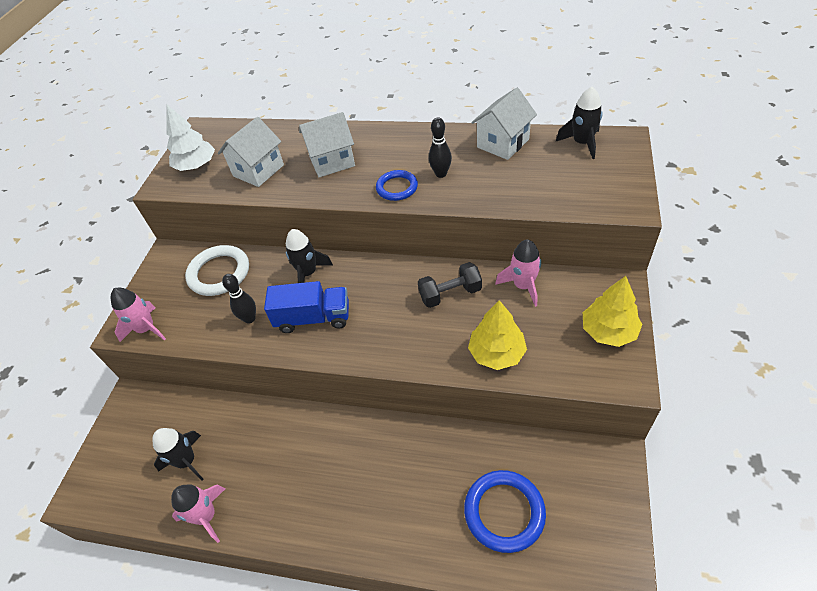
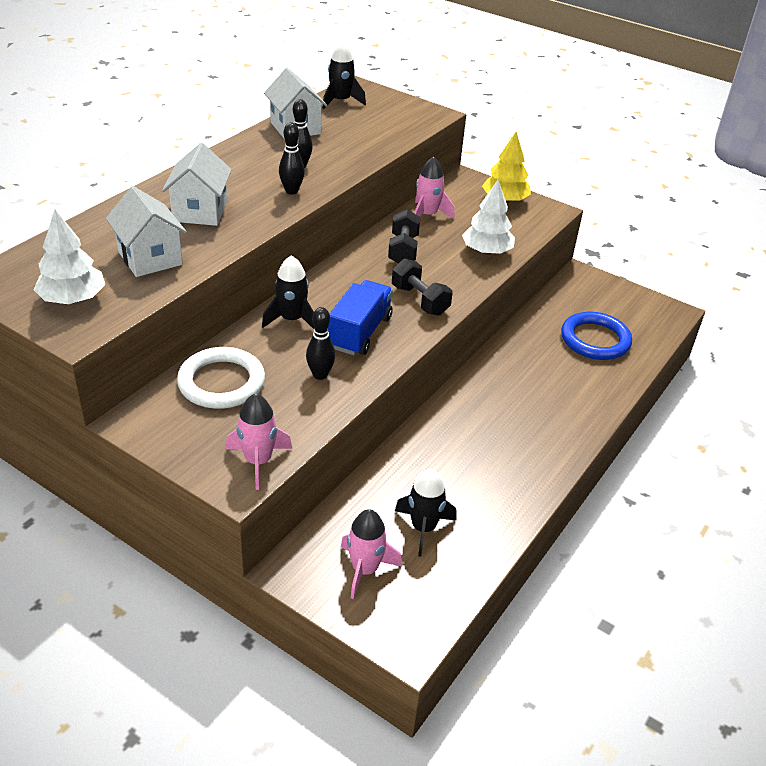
camera: 75 degrees left, 10 degrees down
pink rocket [171,484,225,543] -> pink rocket moved to [341,509,402,599]
blue ring [376,170,418,201] -> black bowling pin [279,123,305,194]
yellow tree [468,300,527,370] -> white tree [462,180,515,255]
none -> black dumbbell [392,259,453,316]

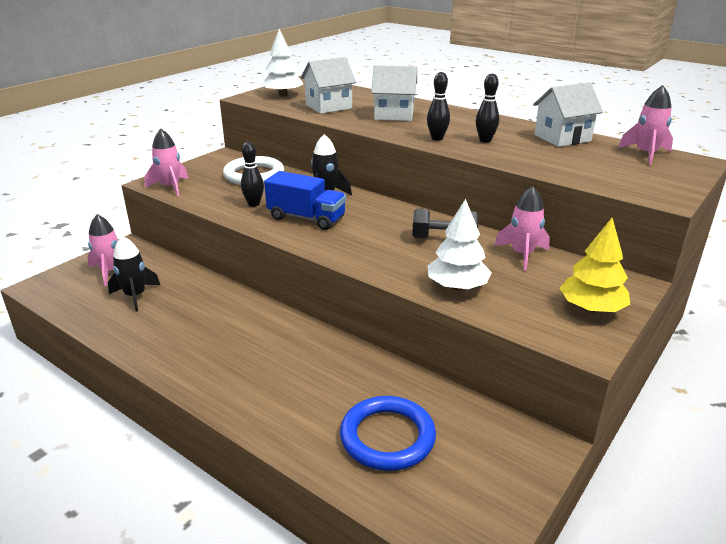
camera: 95 degrees right, 10 degrees down
black rocket [322,41,366,109] -> pink rocket [618,85,673,165]
black dumbbell [392,259,453,316] -> none

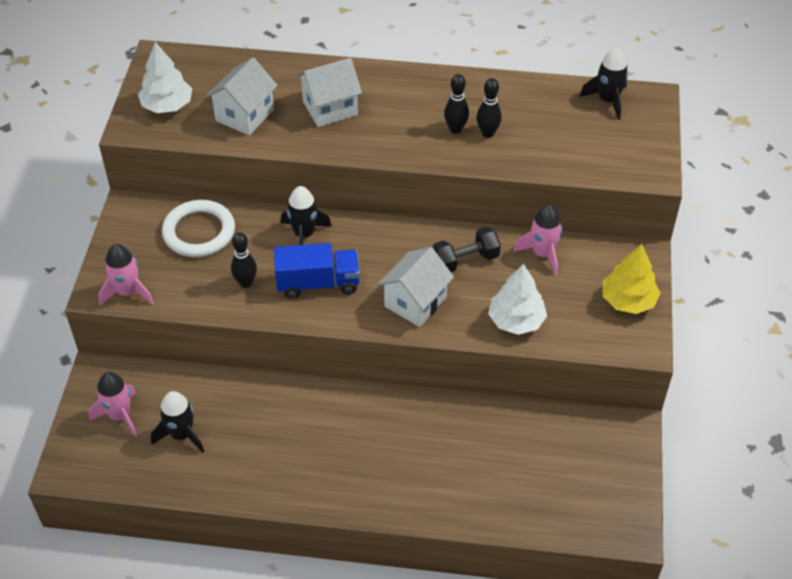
camera: 30 degrees left, 20 degrees up
blue ring [340,396,436,471] -> none
black bowling pin [427,72,450,140] -> black bowling pin moved to [477,78,502,138]
white house [533,82,603,147] -> white house moved to [378,247,454,327]
pink rocket [618,85,673,165] -> black rocket [580,47,629,120]

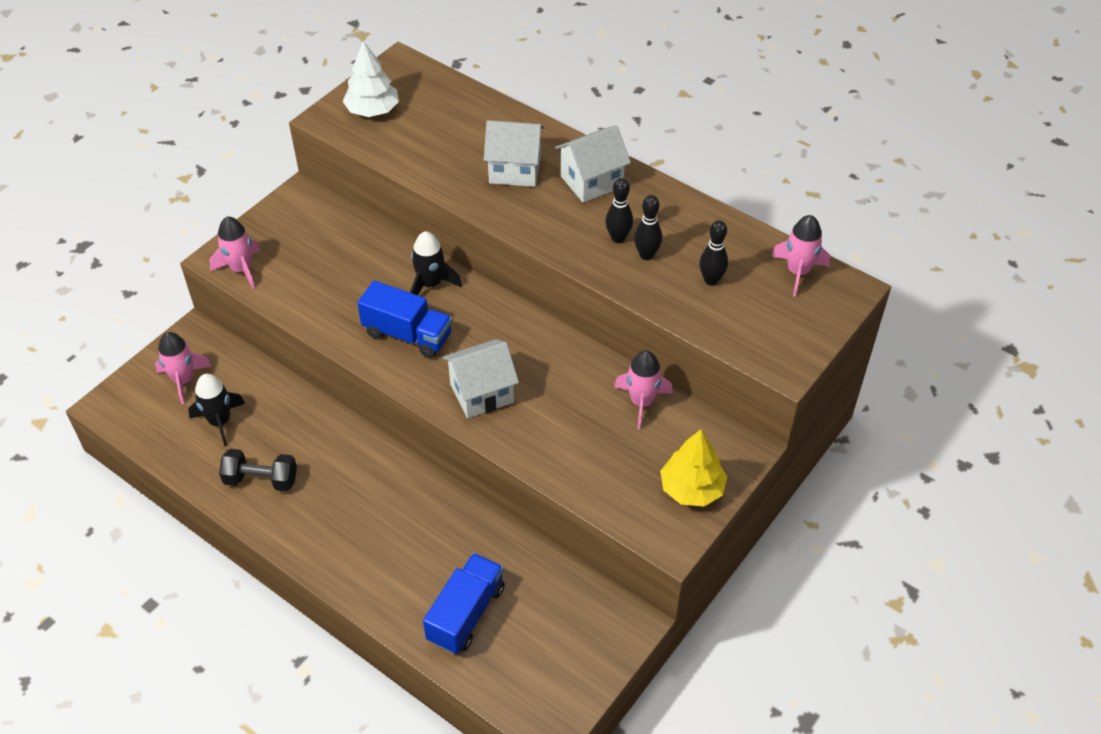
camera: 30 degrees right, 0 degrees up
white ring [162,200,235,257] -> none
white house [206,58,278,135] -> white house moved to [555,125,631,203]
black bowling pin [231,232,257,288] -> black bowling pin moved to [699,220,728,286]
black dumbbell [433,227,501,272] -> black dumbbell moved to [219,449,297,492]
white tree [488,264,547,335] -> none
black rocket [580,47,629,120] -> pink rocket [771,215,830,297]
none -> blue truck [423,553,505,654]

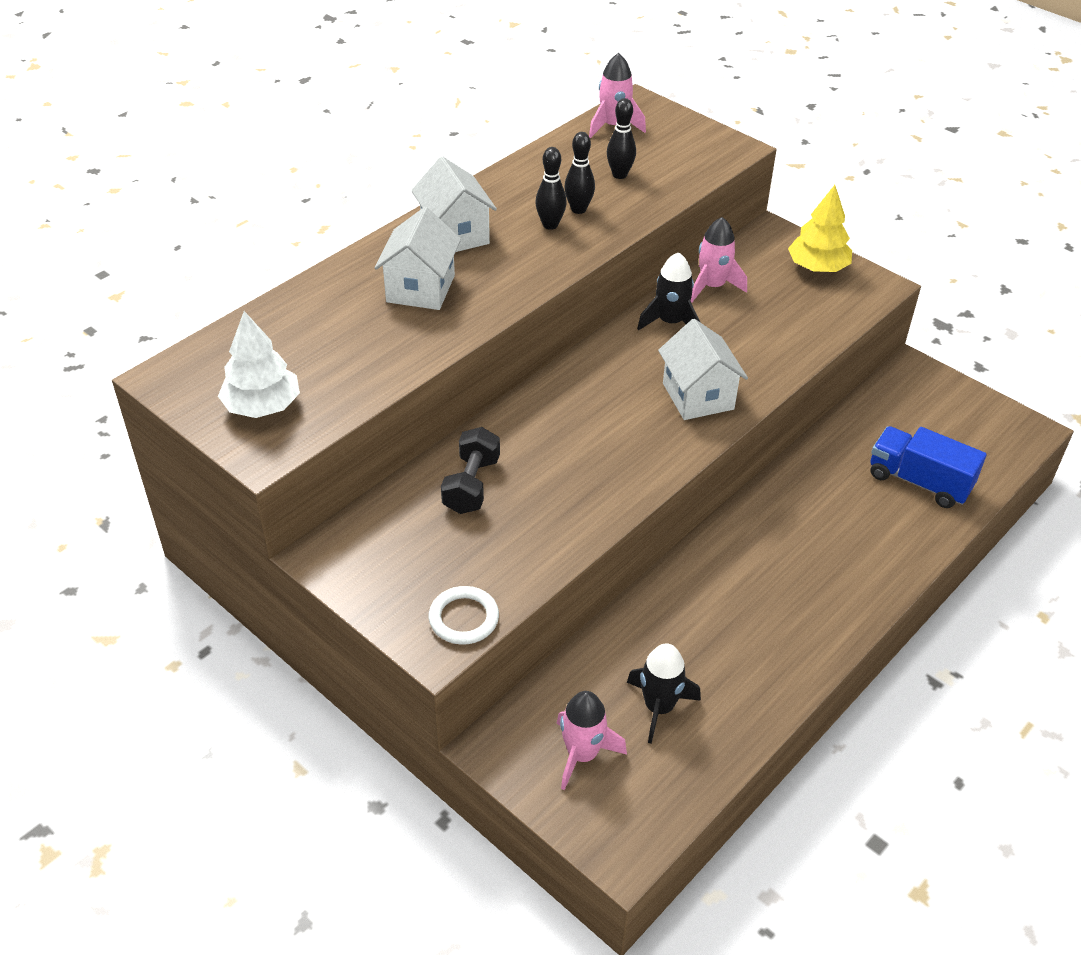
camera: 85 degrees left, 5 degrees down
pink rocket [209,216,261,289] -> white ring [429,586,499,645]
black dumbbell [219,449,297,492] -> black dumbbell moved to [441,427,500,514]
blue truck [357,281,452,358] -> none
black rocket [410,231,462,295] -> black rocket moved to [637,252,700,331]

